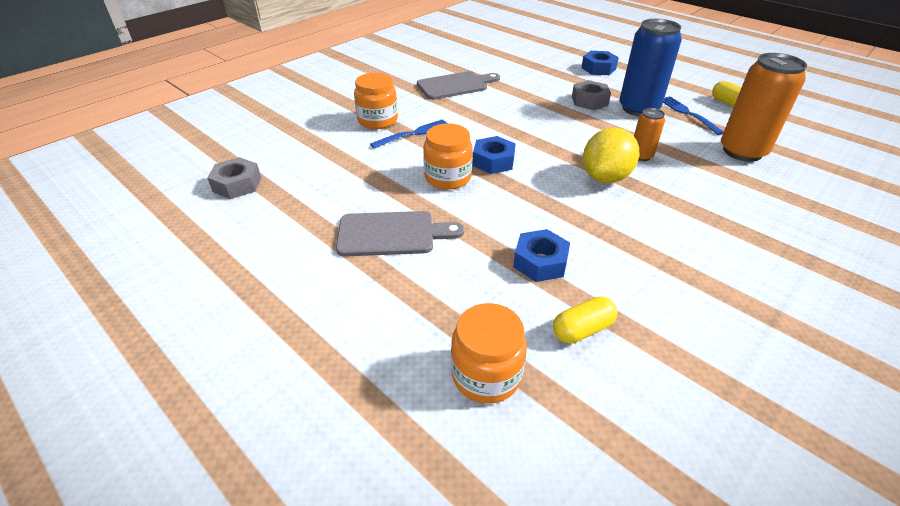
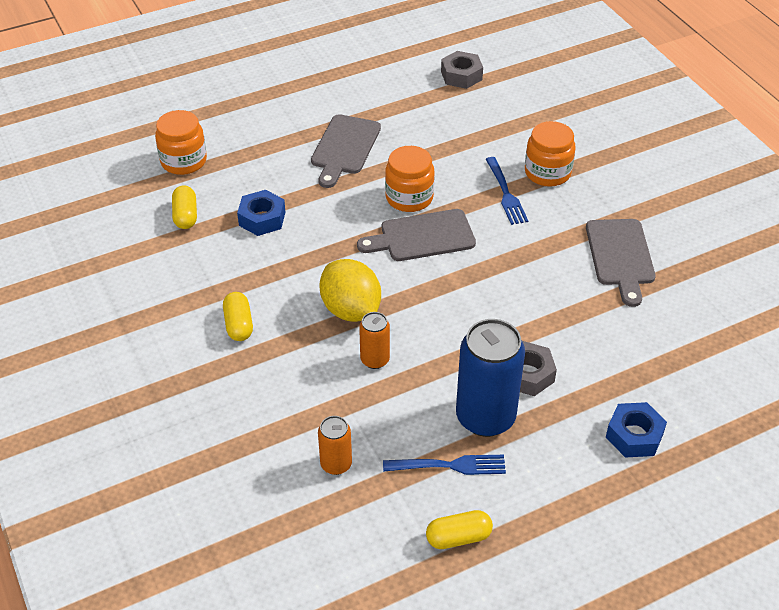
camera: 110 degrees right, 5 degrees up
blue nut [473,136,516,174] -> grey cutting board [357,209,476,261]
orange can [721,53,807,162] -> orange can [318,416,352,475], size x0.51
none -> yellow capsule [223,292,253,341]

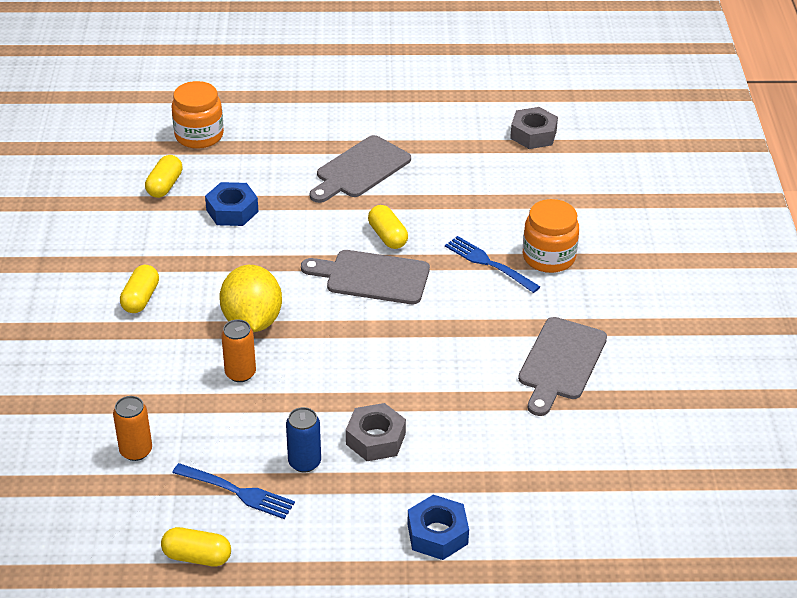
camera: 25 degrees right, 5 degrees down
orange jar [385,146,435,212] -> yellow capsule [368,205,408,249]
blue can [456,319,525,437] -> blue can [286,407,321,472], size x0.51
blue fork [486,157,528,225] -> blue fork turned 120 degrees clockwise [445,236,541,293]

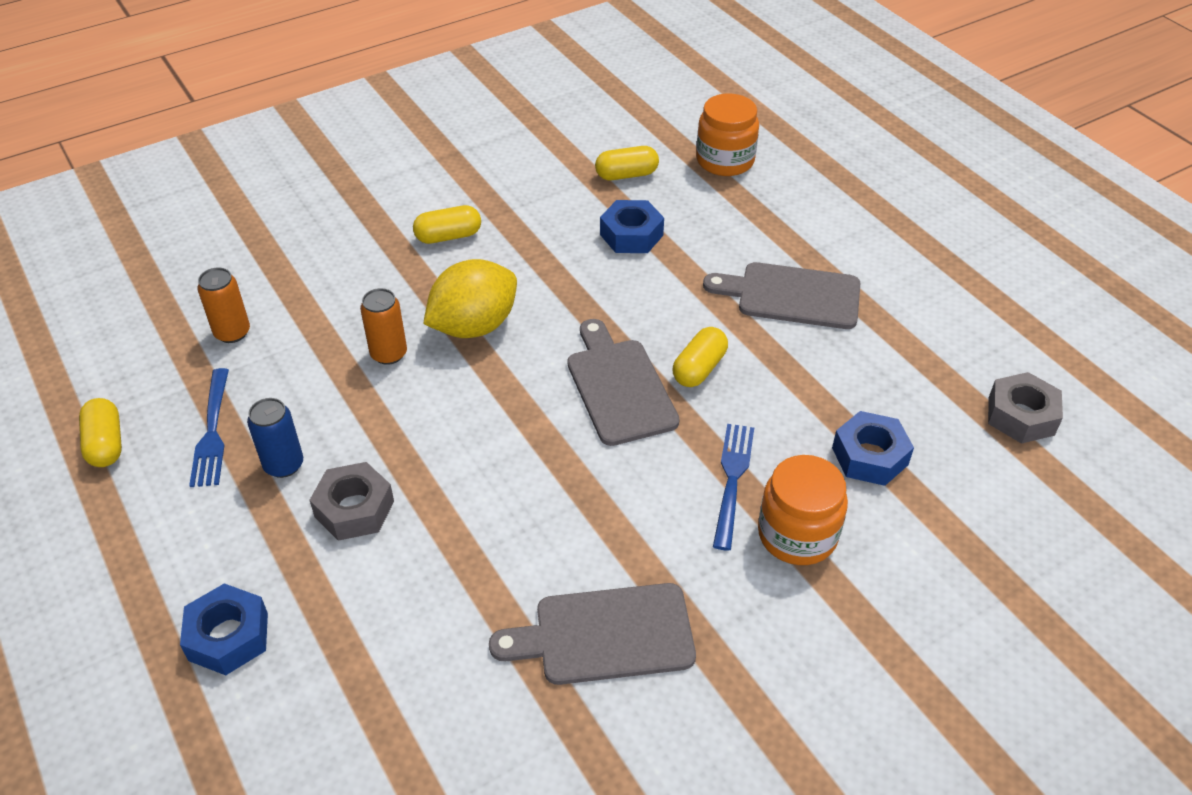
camera: 60 degrees right, 5 degrees up
none -> blue nut [832,411,914,486]

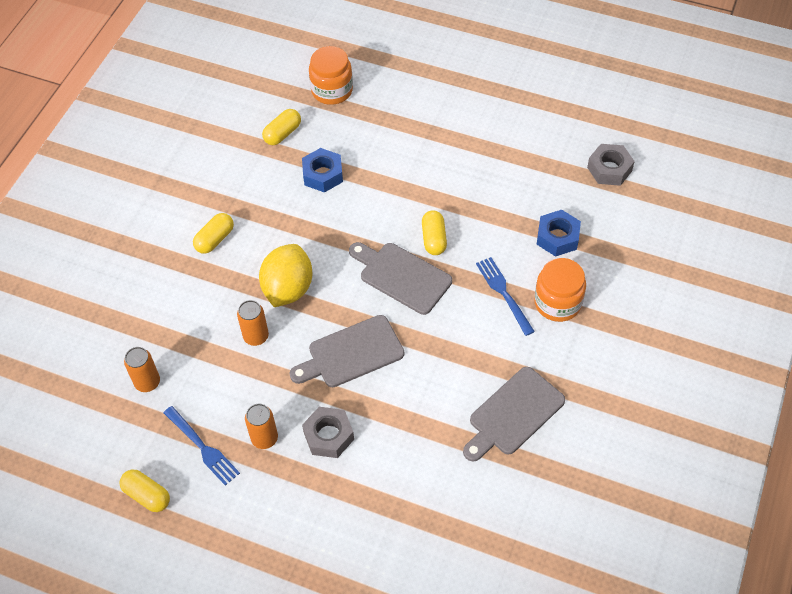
camera: 35 degrees left, 10 degrees up
blue nut [180,583,268,675] -> none
blue can [247,398,303,478] -> orange can [245,404,278,449]
grey cutting board [703,262,860,329] -> grey cutting board moved to [289,315,405,387]

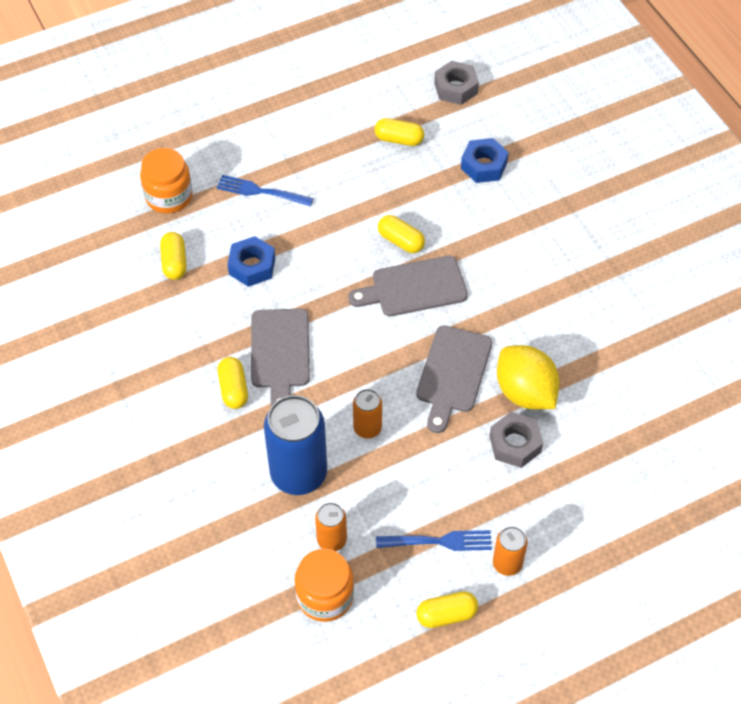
camera: 50 degrees left, 0 degrees up
orange can [245,404,278,449] -> orange can moved to [493,526,528,576]
yellow lemon [259,244,312,307] -> yellow lemon moved to [497,345,560,409]
grey cutting board [463,367,565,462] -> grey cutting board moved to [251,309,310,406]
blue fork [476,257,535,336] -> blue fork moved to [216,175,314,207]
orange jar [534,258,586,322] -> orange jar moved to [294,549,354,622]
none -> blue can [264,395,327,495]
none -> yellow capsule [374,118,424,146]

